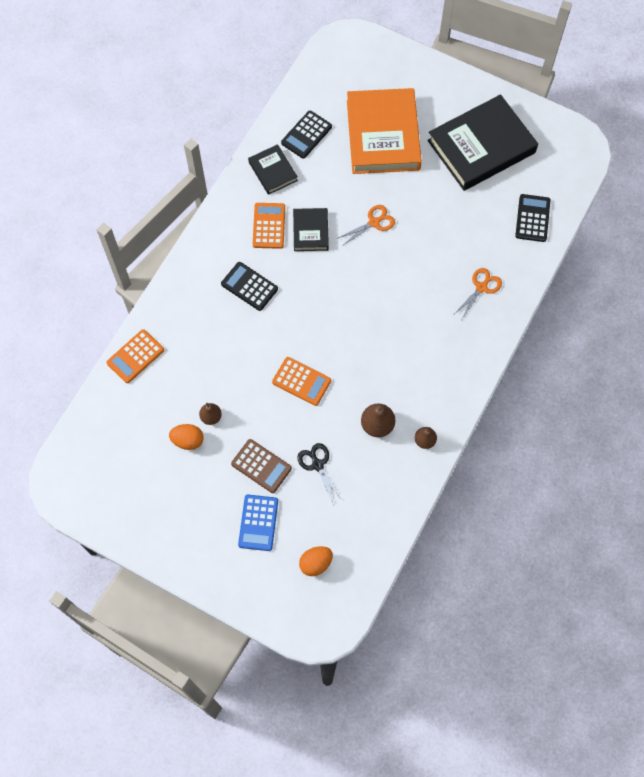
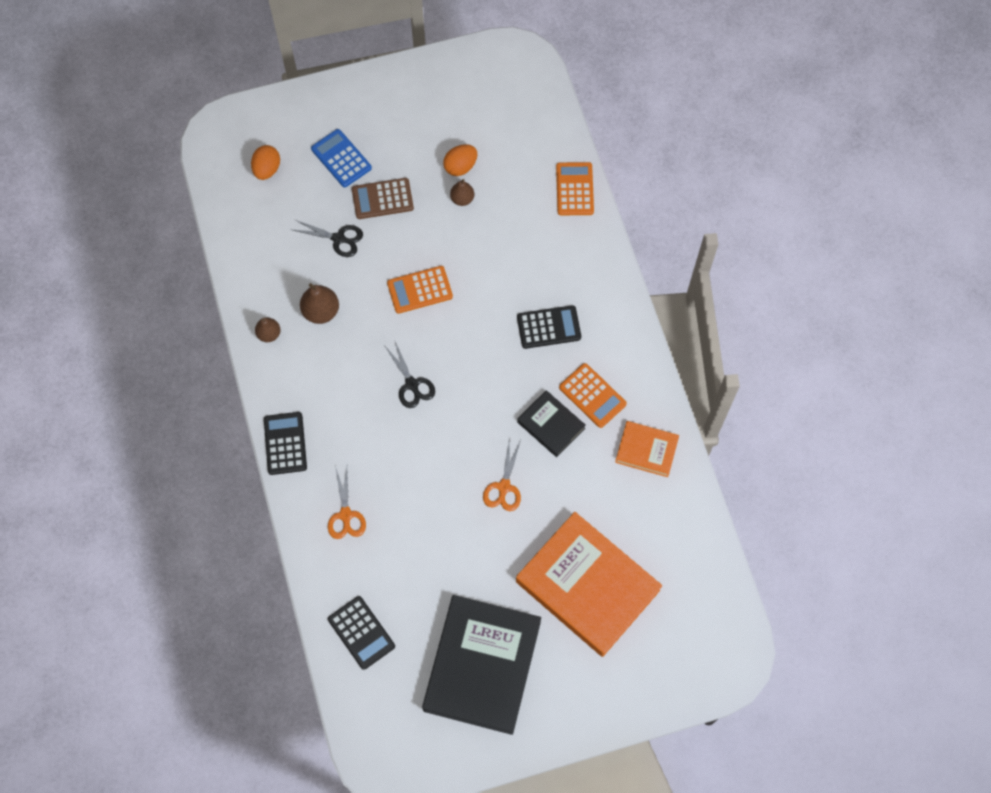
camera: 135 degrees right, 0 degrees up
black book [248,144,298,195] -> orange book [615,421,679,477]
black calculator [281,111,332,159] -> black calculator moved to [264,412,307,475]
none -> black scissors [384,342,435,408]

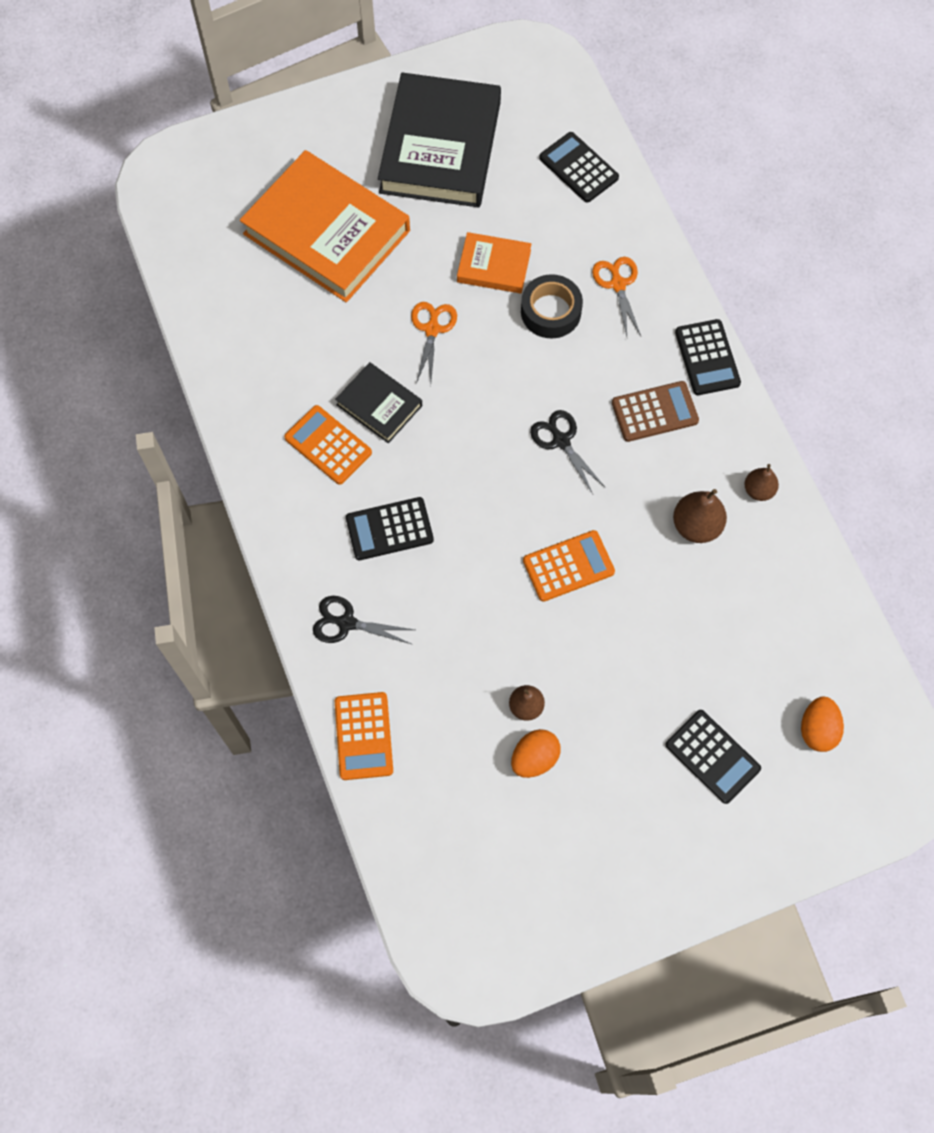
camera: 175 degrees right, 0 degrees up
black scissors [290,220,363,257] -> black scissors moved to [313,596,415,644]
blue calculator [311,129,372,187] -> black calculator [665,710,761,804]
brown calculator [352,178,414,219] -> brown calculator moved to [612,381,699,442]
orange book [615,421,679,477] -> orange book moved to [457,232,531,294]
none -> black tape [521,274,583,339]

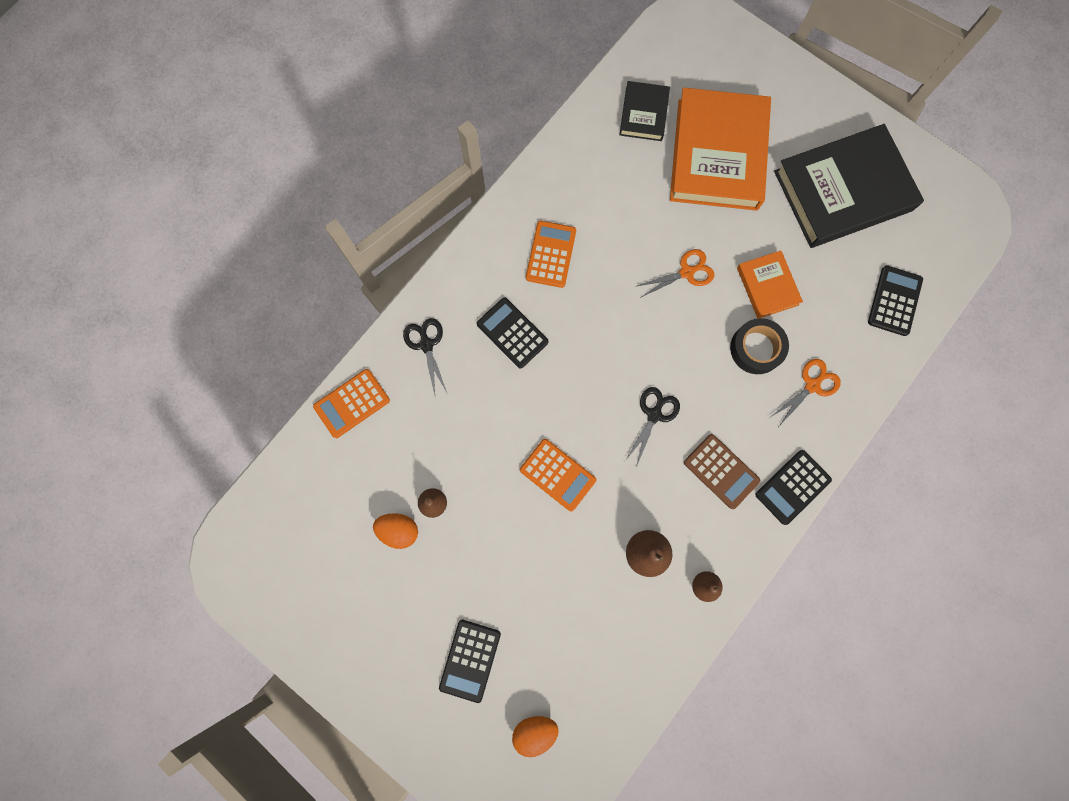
camera: 60 degrees right, 10 degrees up
black book [335,362,422,443] -> black book moved to [620,81,670,141]

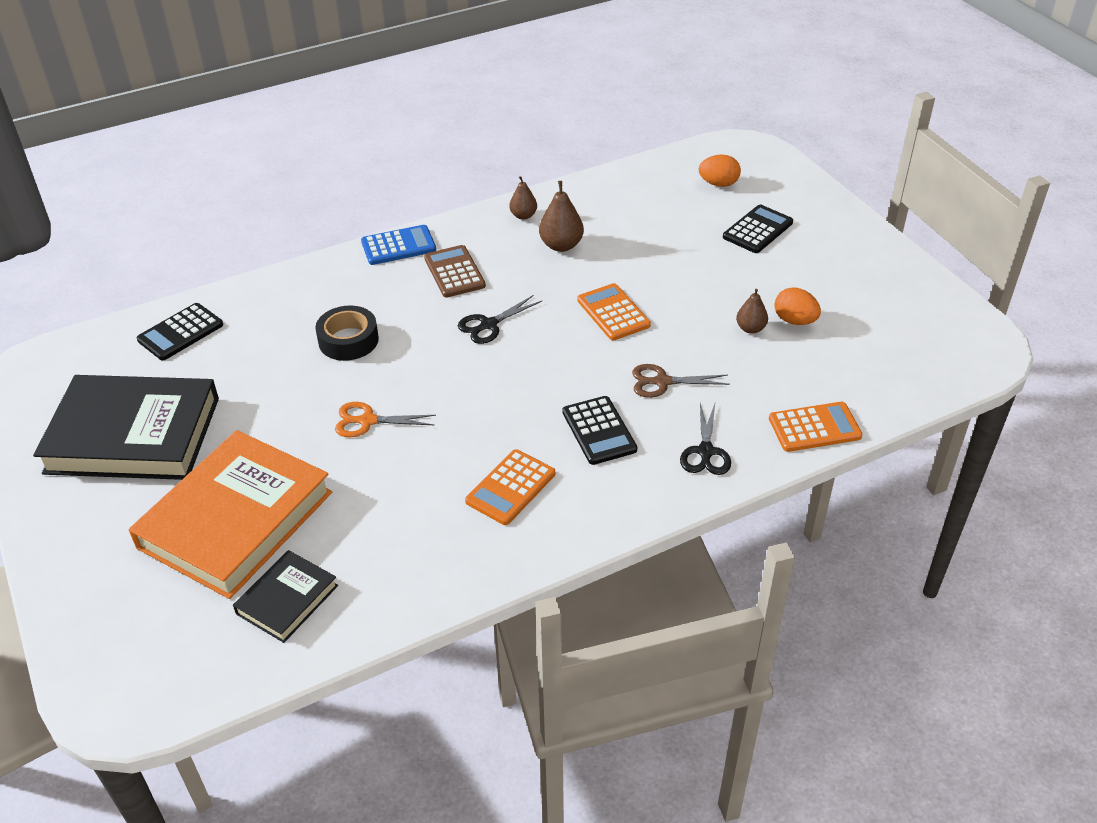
camera: 155 degrees left, 35 degrees down
orange book [737,251,803,318] -> none
black calculator [755,450,832,525] -> blue calculator [361,225,436,265]
orange scissors [771,359,841,426] -> none
none -> brown scissors [632,364,730,398]

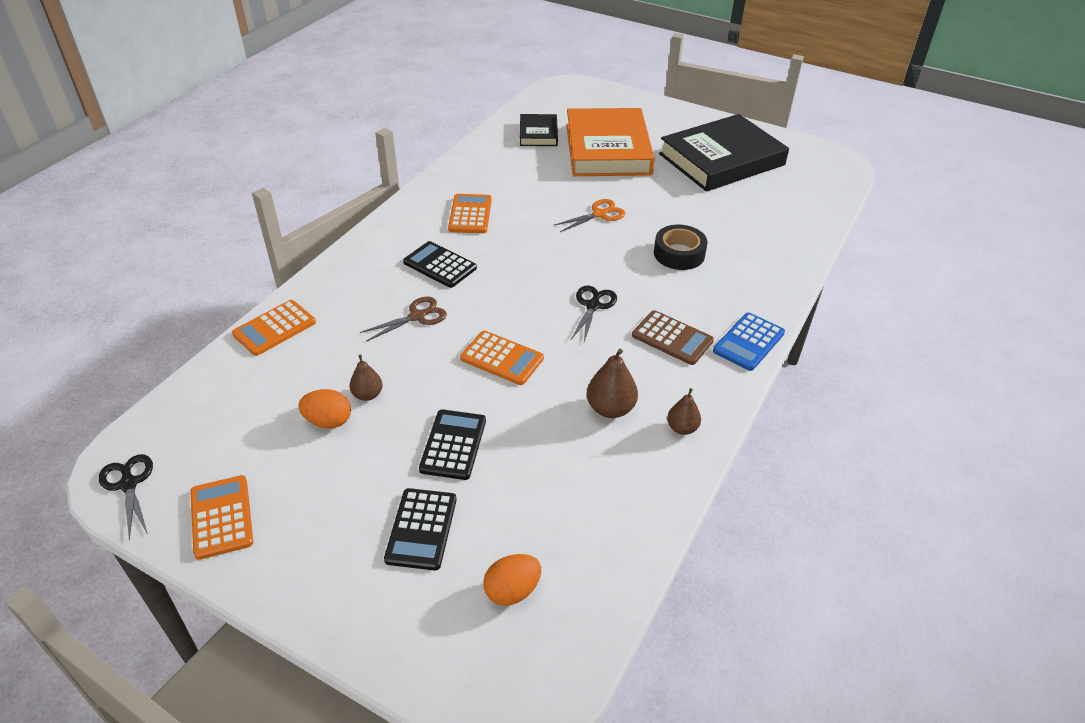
camera: 145 degrees right, 0 degrees up
black calculator [137,303,223,360] -> black calculator moved to [419,409,486,480]
black scissors [680,403,731,475] -> black scissors moved to [99,454,153,541]
none -> orange calculator [190,475,253,560]

